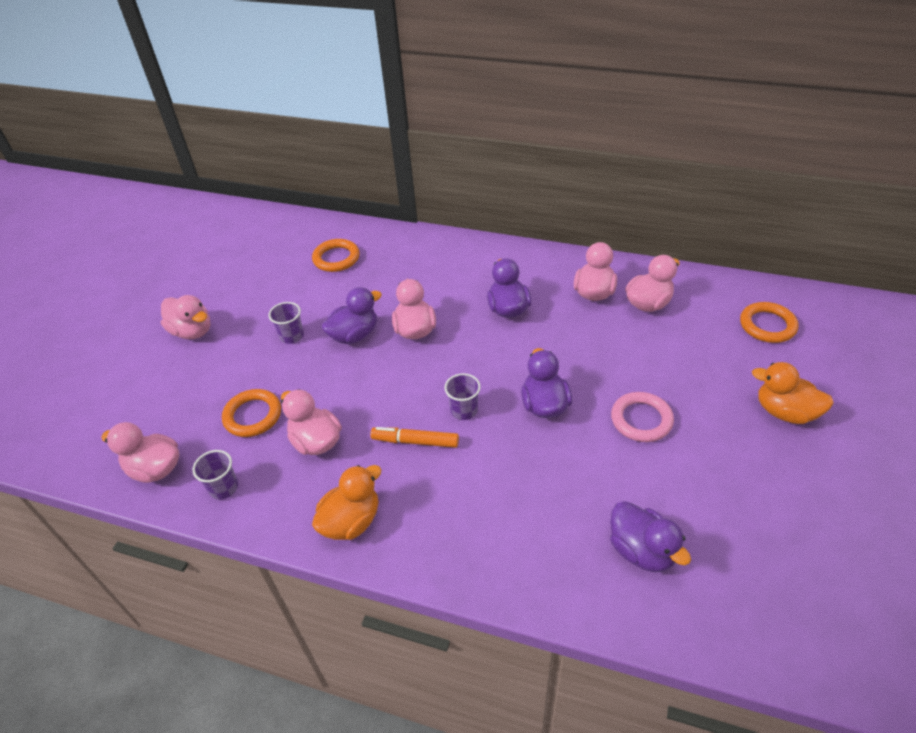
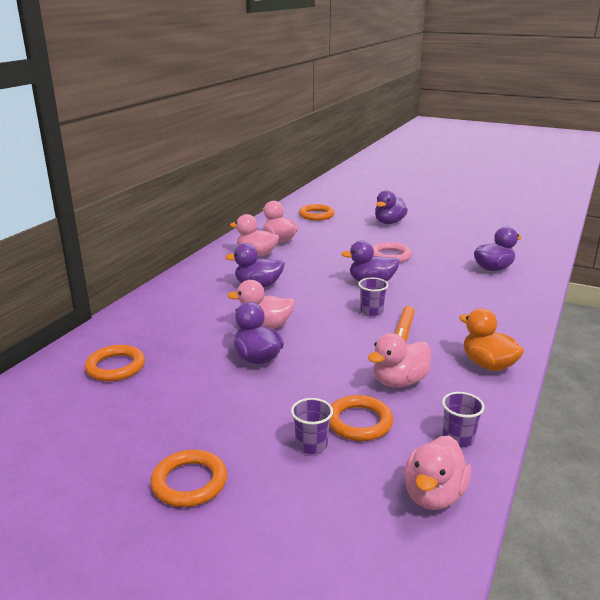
camera: 85 degrees left, 20 degrees down
pink duck [161,295,211,339] -> orange ring [150,449,227,507]
purple cup [268,302,304,344] -> purple cup moved to [291,398,333,454]
orange duck [752,362,834,424] -> purple duck [375,190,408,224]

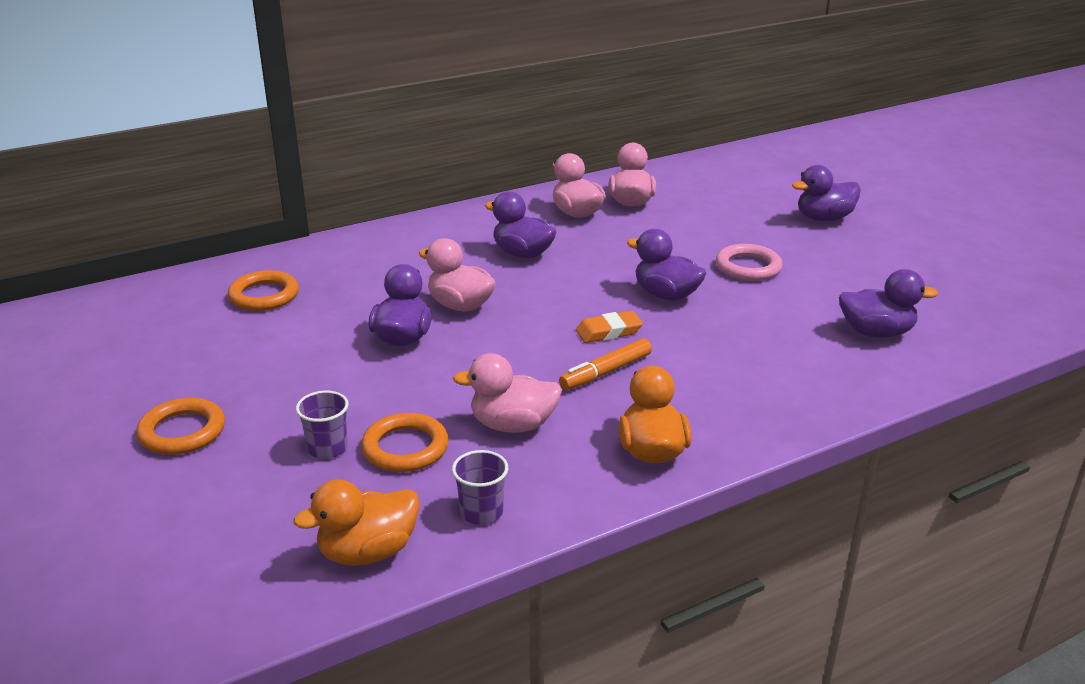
camera: 35 degrees right, 5 degrees up
orange ring [299,204,335,221] -> none
purple cup [358,278,388,316] -> orange eraser [576,311,643,343]
pink duck [404,436,471,510] -> orange duck [293,479,420,566]

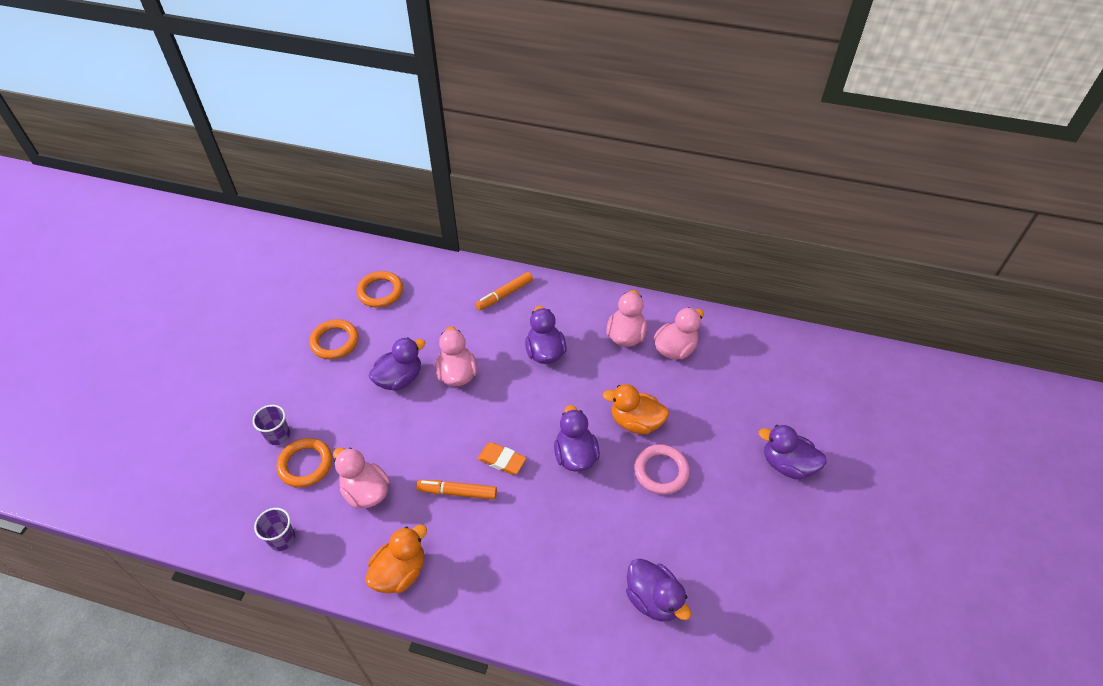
camera: 45 degrees right, 20 degrees up
orange ring [136,397,225,455] -> orange ring moved to [309,319,359,359]
orange duck [293,479,420,566] -> orange duck moved to [603,384,669,434]
none -> orange marker [475,272,533,311]

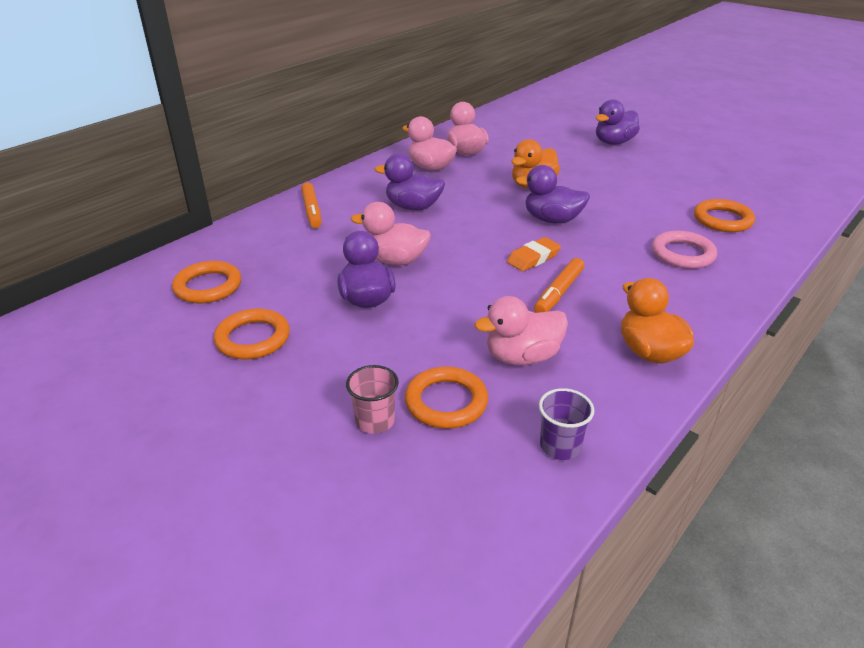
camera: 65 degrees left, 15 degrees down
purple cup [253,405,290,445] -> pink cup [346,365,399,434]
purple duck [626,559,691,622] -> orange ring [694,199,755,232]
pink ring [634,444,690,495] -> pink ring moved to [652,231,717,269]

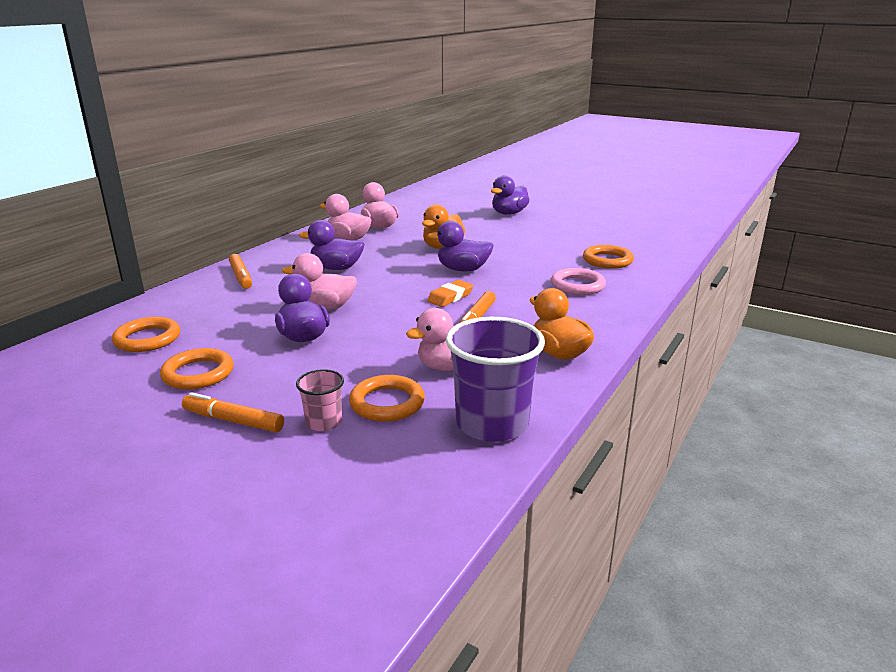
camera: 10 degrees left, 10 degrees down
purple cup [539,388,594,460] -> purple cup [446,317,545,442], size x2.01
none -> orange marker [182,392,284,432]

